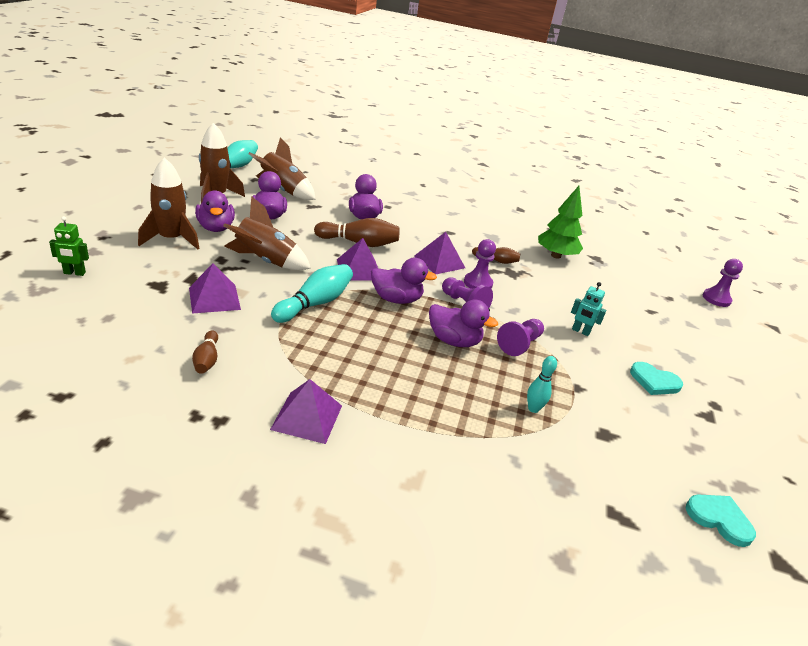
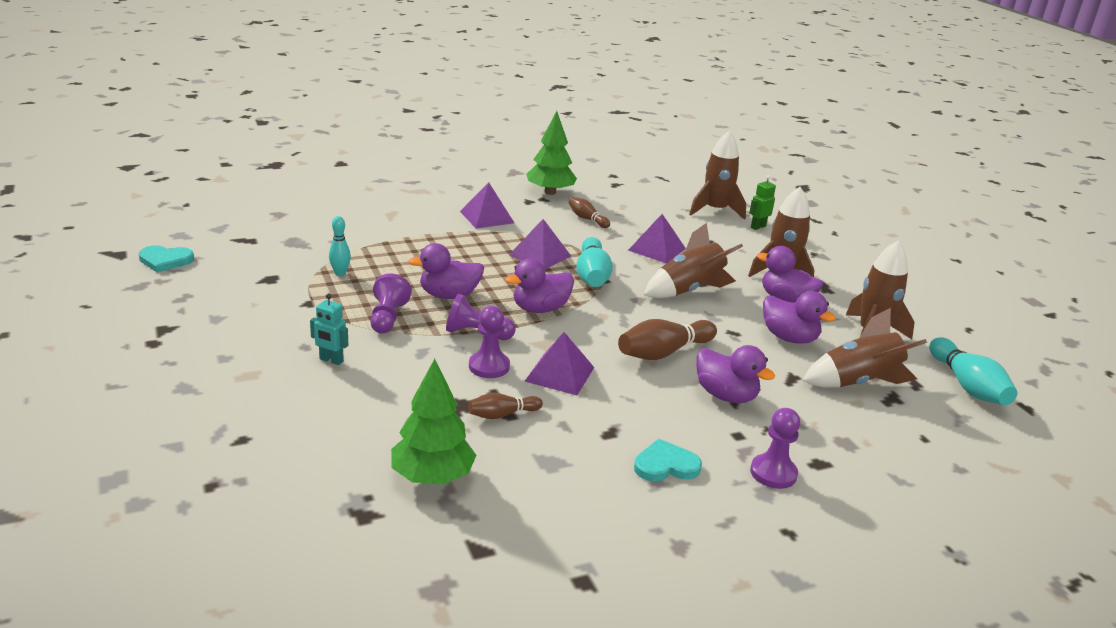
camera: 145 degrees right, 5 degrees down
purple pyramid [337,238,378,280] -> purple pyramid moved to [509,219,571,269]
turquoise robot [571,282,606,336] -> turquoise robot turned 150 degrees counterclockwise [310,293,348,365]
turquoise heart [630,362,683,395] -> turquoise heart moved to [634,439,702,481]
purple pawn [703,259,743,307] -> purple pawn moved to [750,408,800,489]
none -> green tree [526,111,577,195]
none -> brown rocket [689,131,746,220]

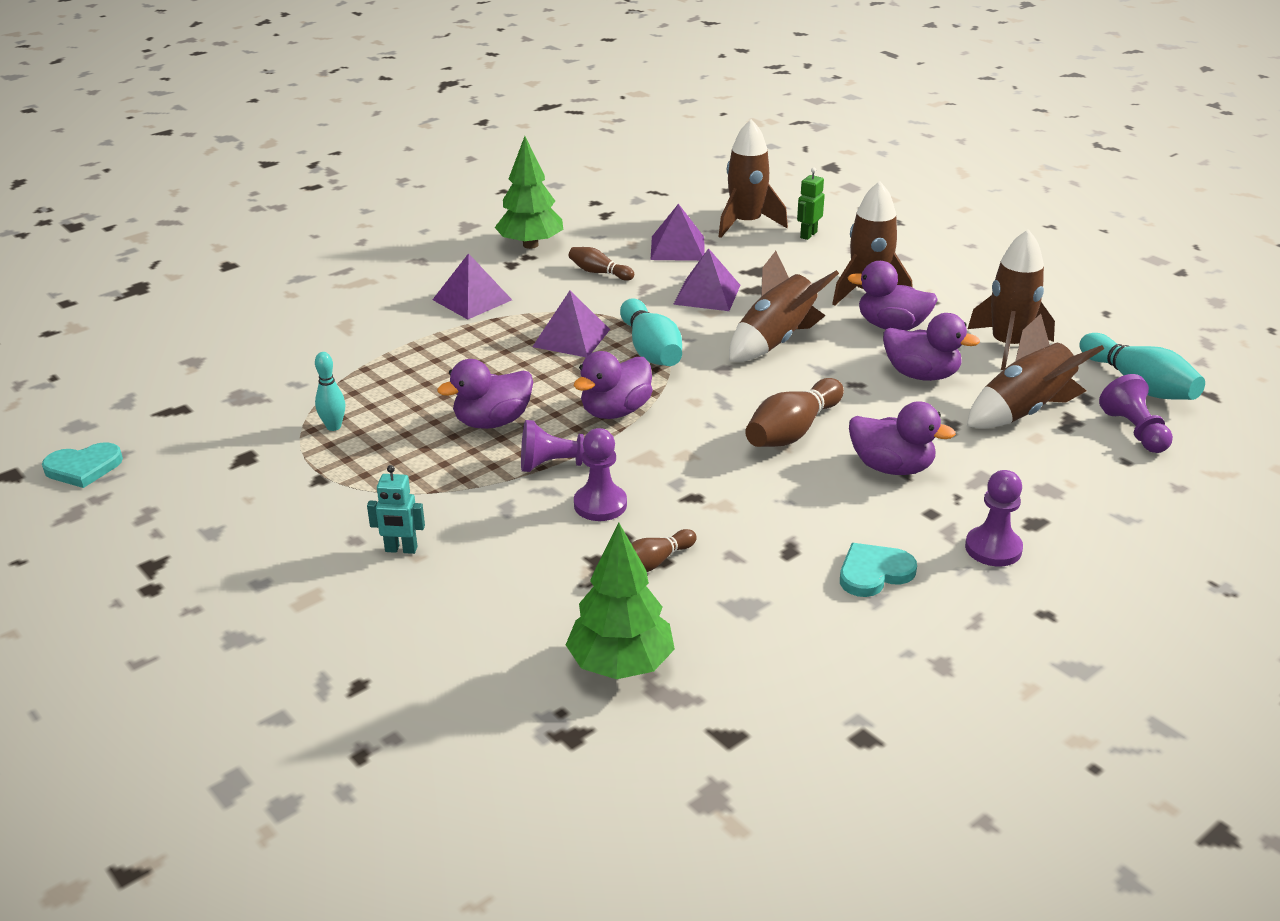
camera: 15 degrees left, 5 degrees up
purple pawn [370,273,412,333] -> purple pawn moved to [1099,374,1173,453]
purple pyramid [524,332,594,395] -> purple pyramid moved to [651,204,705,261]

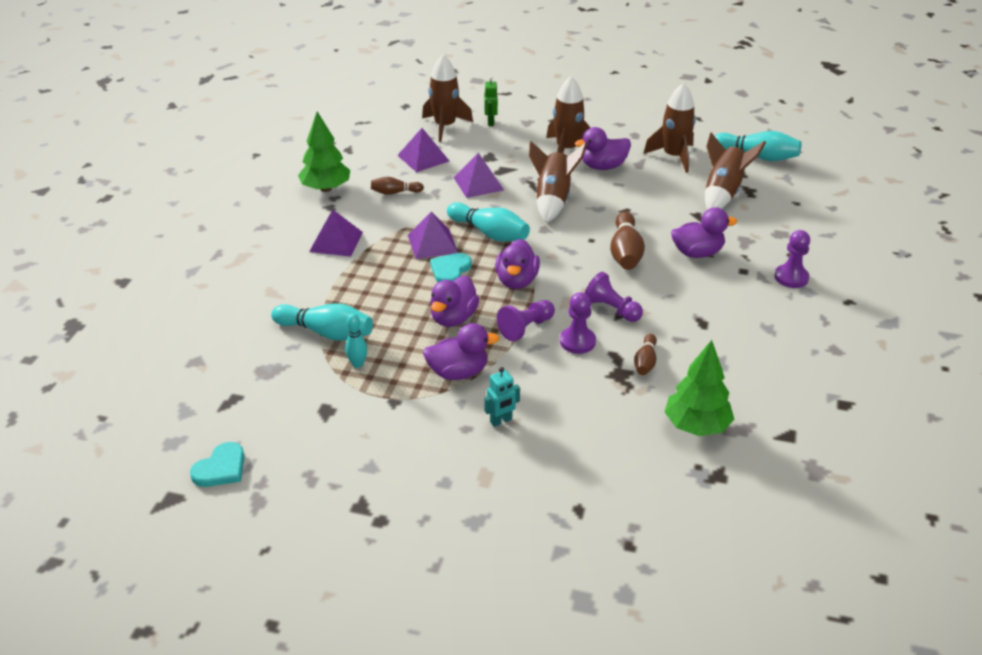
camera: 35 degrees left, 5 degrees up
turquoise heart [840,543,917,597] -> turquoise heart moved to [430,253,472,282]
purple duck [883,313,980,381] -> purple duck moved to [423,323,499,380]
purple pawn [1099,374,1173,453] -> purple pawn moved to [584,272,643,322]
none -> turquoise bowling pin [271,303,373,341]

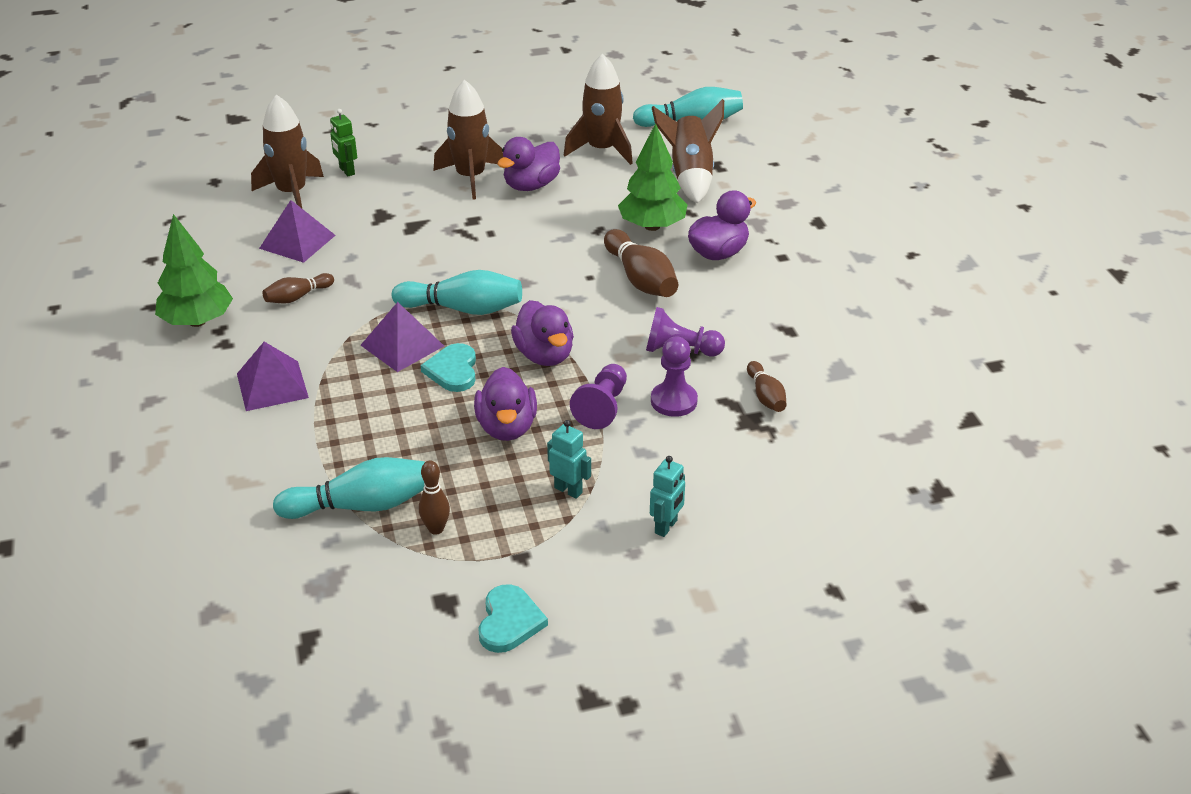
camera: 30 degrees left, 0 degrees up
turquoise heart [190,442,245,487] -> turquoise heart moved to [478,584,548,653]
turquoise bowling pin [345,313,367,368] -> brown bowling pin [419,461,450,535]
purple duck [423,323,499,380] -> turquoise robot [547,420,591,499]
purple pyramid [454,153,504,198] -> none
brown rocket [529,141,587,223] -> none
green tree [664,340,734,436] -> green tree moved to [618,123,687,231]
purple pawn [774,230,810,288] -> none

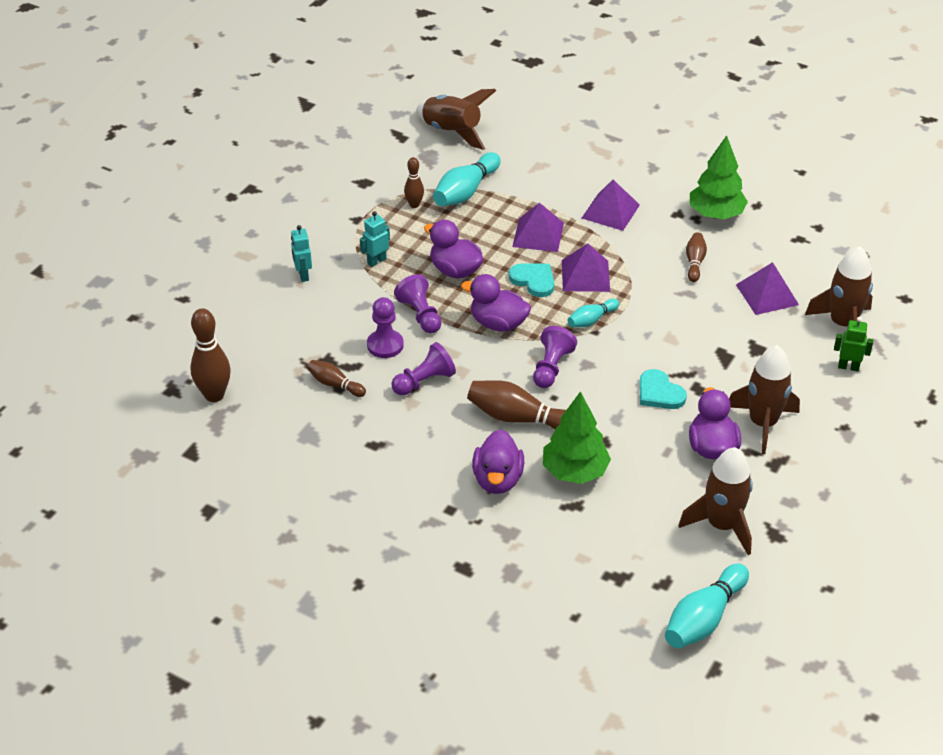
camera: 135 degrees right, 5 degrees up
turquoise bowling pin [392,270,522,315] -> turquoise bowling pin [568,299,619,327], size x0.57
turquoise heart [478,584,548,653] -> turquoise heart moved to [639,369,687,409]
turquoise robot [547,420,591,499] -> turquoise robot turned 150 degrees clockwise [360,211,390,267]
brown rocket [652,99,724,204] -> brown rocket moved to [416,89,496,150]
none -> brown bowling pin [190,308,231,402]
none -> purple pyramid [512,203,564,252]
none -> purple pawn [533,326,577,388]

